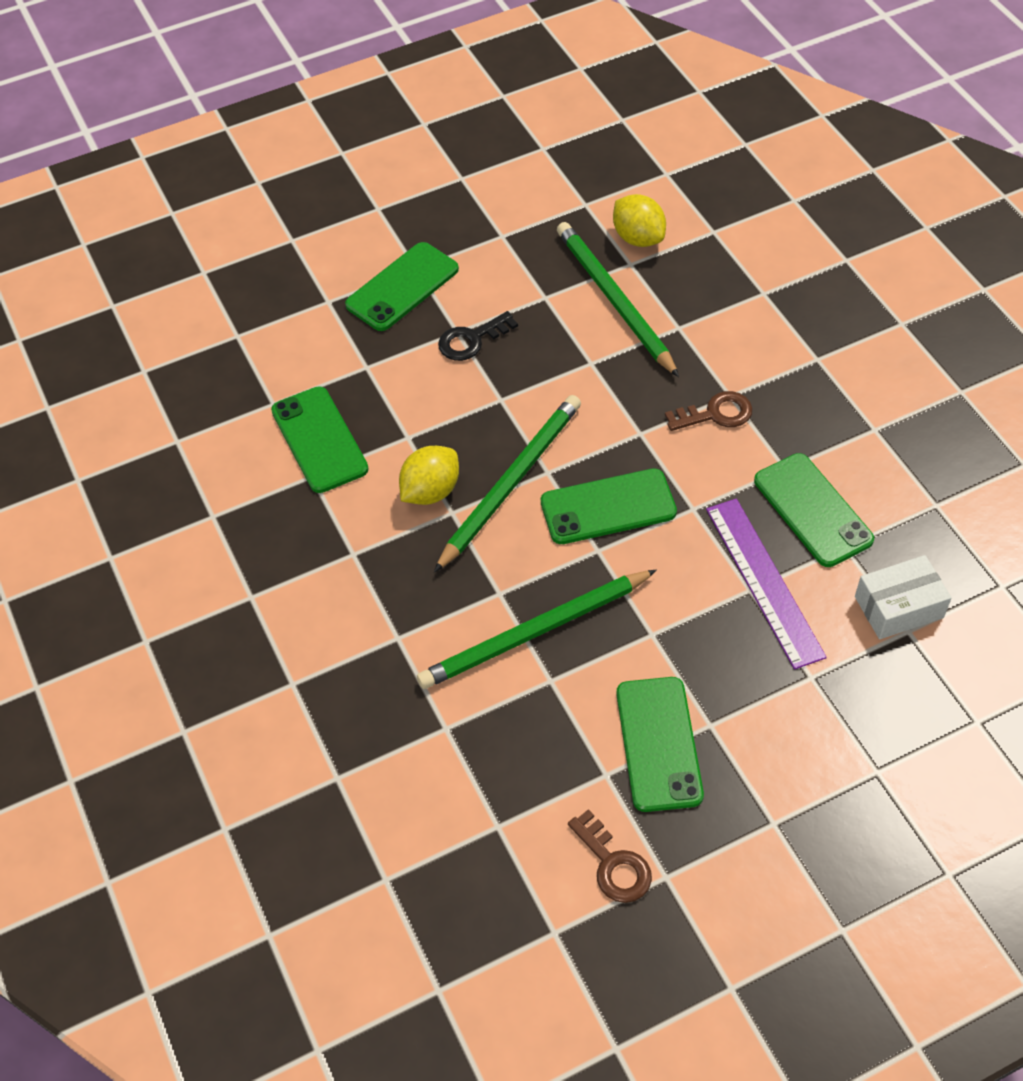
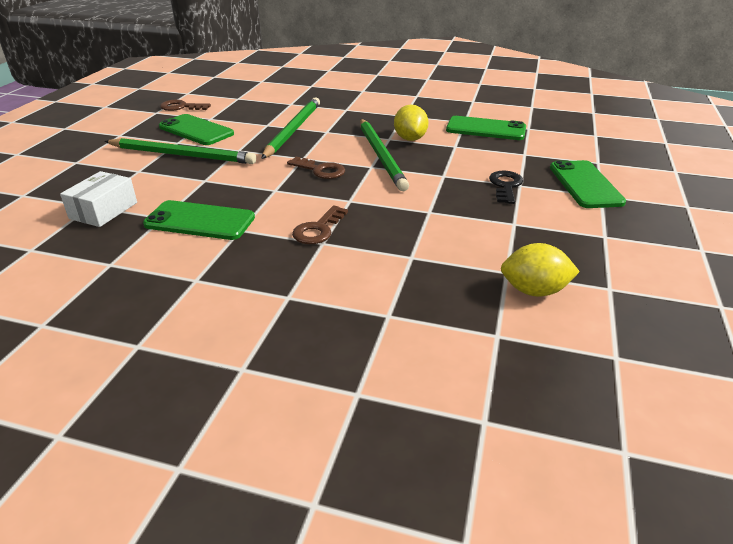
camera: 130 degrees right, 20 degrees down
green phone [541,468,677,544] -> brown key [287,157,345,179]
green pencil [557,222,679,377] -> green pencil moved to [104,138,256,164]
purple ruler [706,498,827,670] -> none

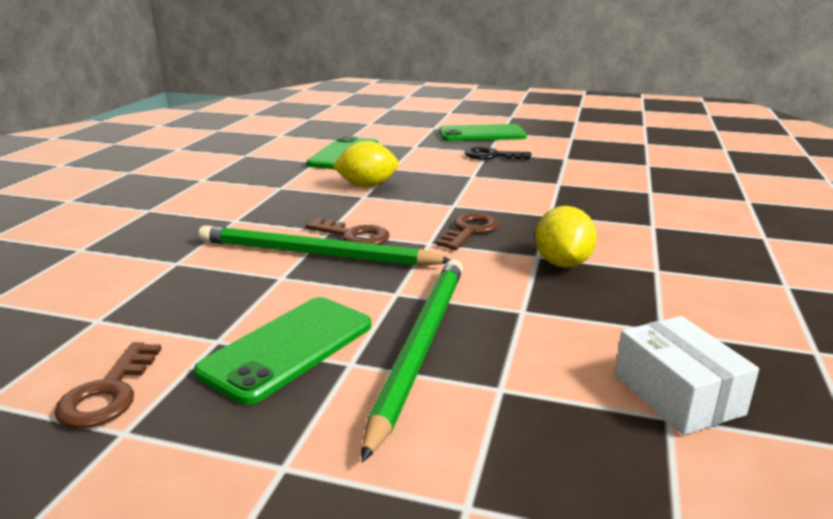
camera: 90 degrees left, 10 degrees down
white box [60,171,137,227] -> white box turned 45 degrees clockwise [615,316,759,435]
green phone [143,200,255,240] -> none
brown key [292,205,348,244] -> brown key moved to [306,218,390,245]
green pencil [360,119,409,191] -> none
yellow lemon [501,243,580,297] -> yellow lemon moved to [535,206,597,268]

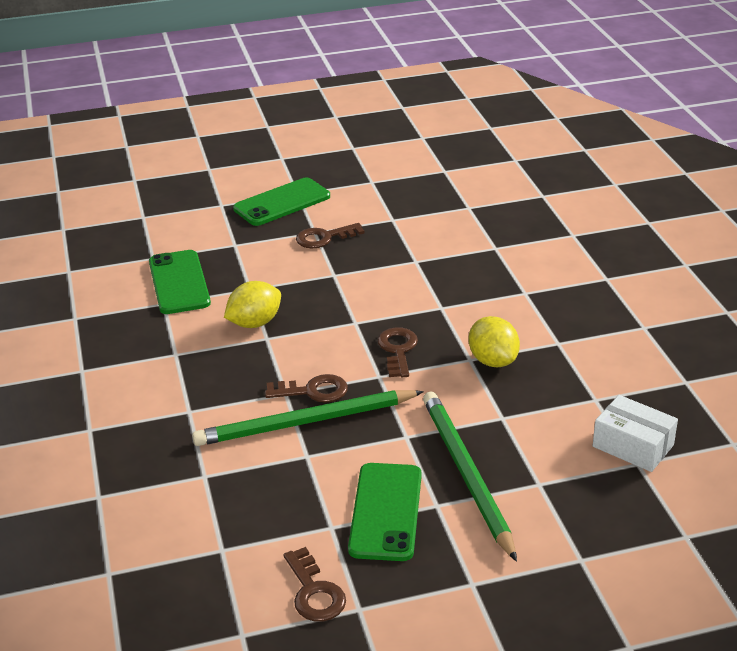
camera: 30 degrees left, 10 degrees up
black key [464,147,531,160] -> brown key [296,223,364,248]

